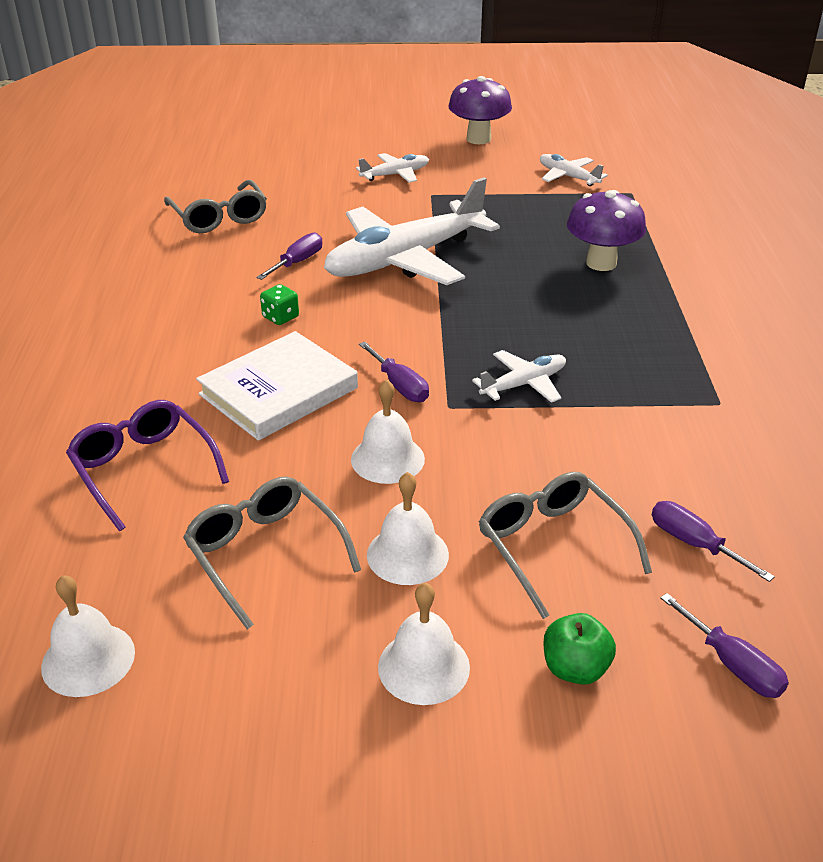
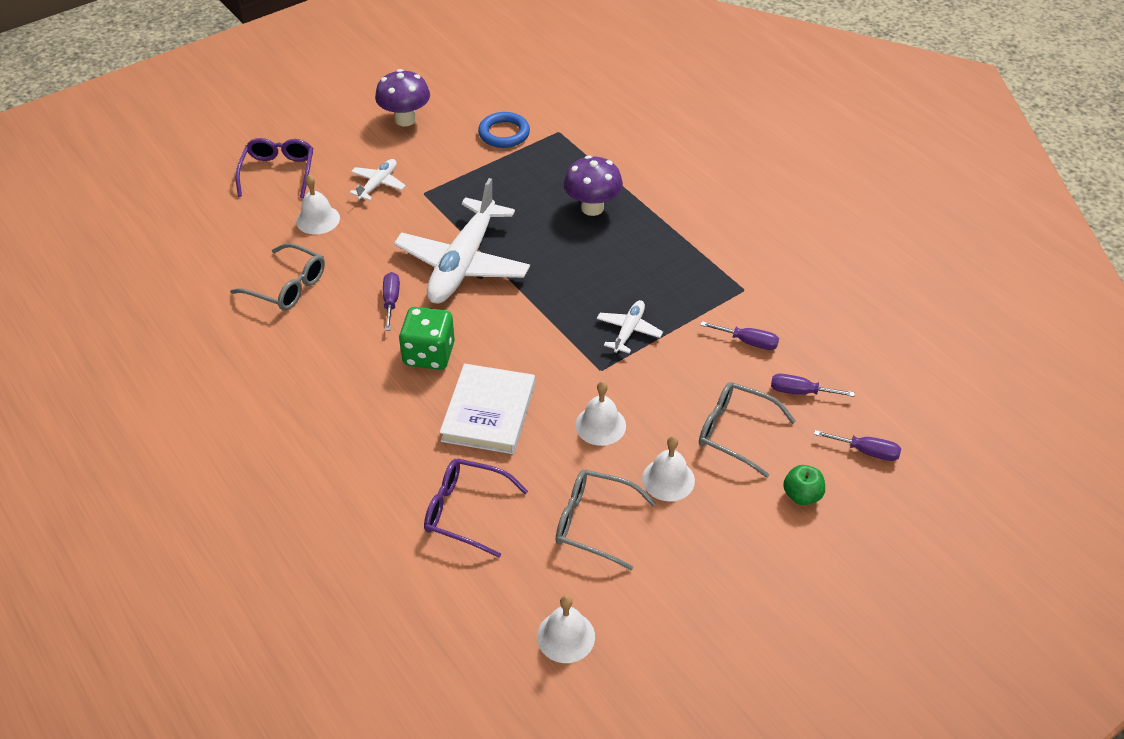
camera: 35 degrees left, 10 degrees up
green dice [260,284,299,325] -> green dice [399,307,455,370], size x2.03
purple screwdriver [359,342,429,402] -> purple screwdriver moved to [701,321,779,350]
white bell [378,583,470,705] -> white bell moved to [296,175,340,235]
white plane [540,154,608,186] -> blue ring [478,112,530,148]
none -> purple glasses [236,138,313,198]

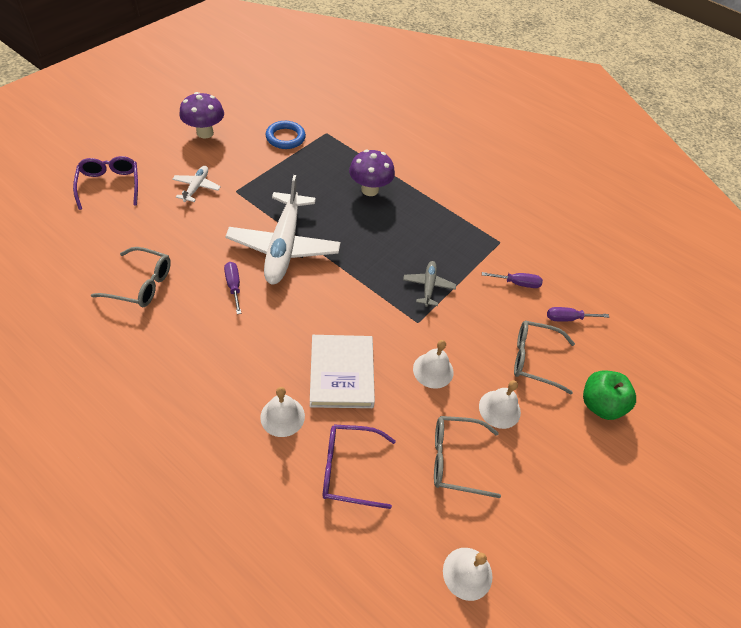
camera: 20 degrees left, 5 degrees up
white bell [296,175,340,235] -> white bell moved to [260,387,305,437]
green dice [399,307,455,370] -> none
white plane [597,300,663,354] -> grey plane [403,261,456,307]
green apple [783,465,825,505] -> green apple [583,371,636,420], size x1.53
purple screwdriver [814,430,901,461] -> none

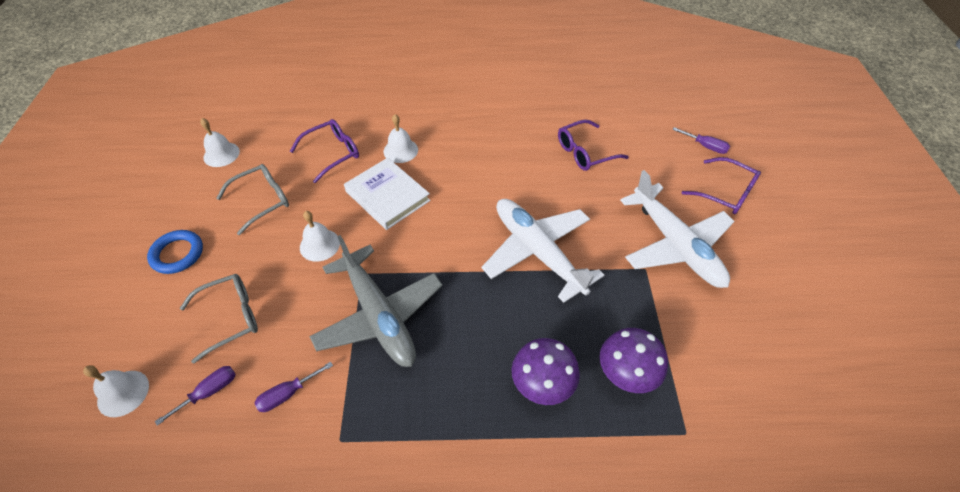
camera: 145 degrees right, 0 degrees up
grey glasses [91,247,171,307] -> purple glasses [558,120,629,171]
white plane [172,166,221,202] -> white plane [620,170,734,288], size x2.16
purple mushroom [180,92,224,139] -> purple mushroom moved to [600,328,668,393]
purple screwdriver [224,262,241,314] -> purple screwdriver moved to [673,127,730,154]
blue ring [266,121,306,149] -> blue ring moved to [147,230,203,274]
grey plane [403,261,456,307] -> grey plane [309,235,443,367], size x2.16
white bell [479,380,521,429] -> white bell moved to [83,365,149,417]
green apple [583,371,636,420] -> none

